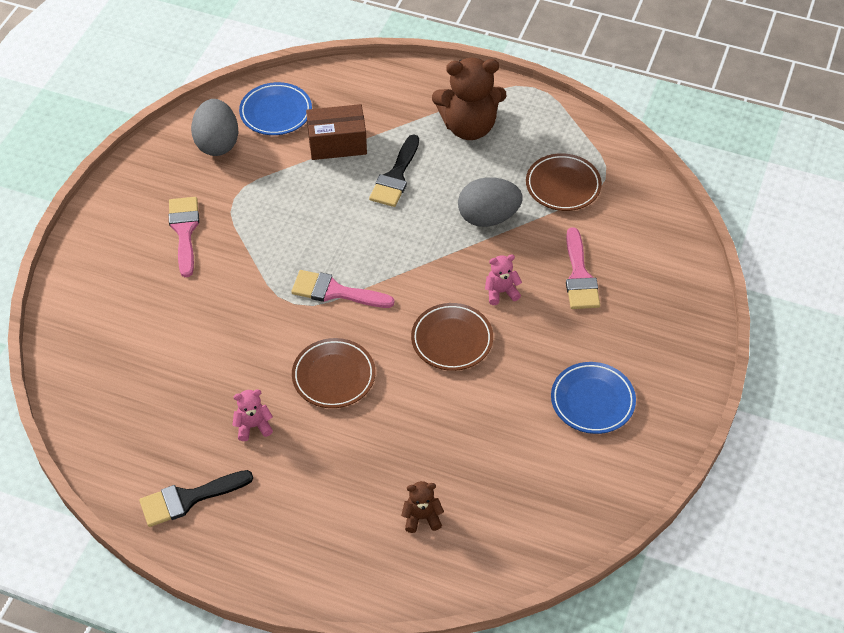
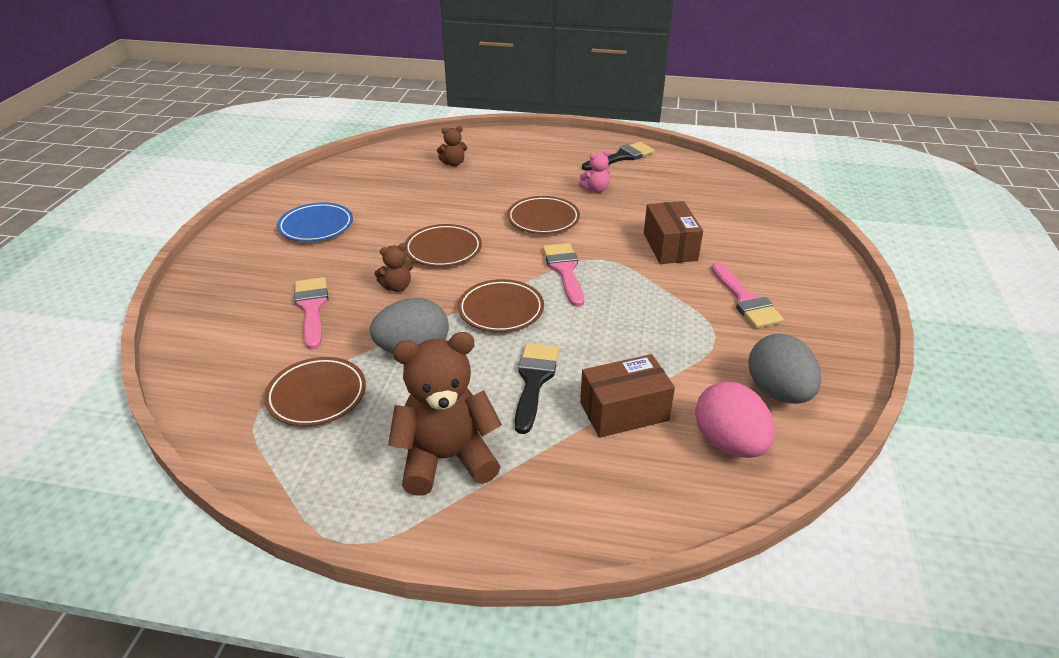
camera: 170 degrees right, 15 degrees down
blue plate [239,82,312,135] -> pink egg [695,381,775,458]
pink brush [291,270,394,308] -> pink brush turned 105 degrees counterclockwise [543,243,584,307]
pink teddy bear [485,254,522,305] -> brown teddy bear [374,243,413,292]
none -> brown plate [458,279,544,332]
none -> brown box [644,201,703,264]

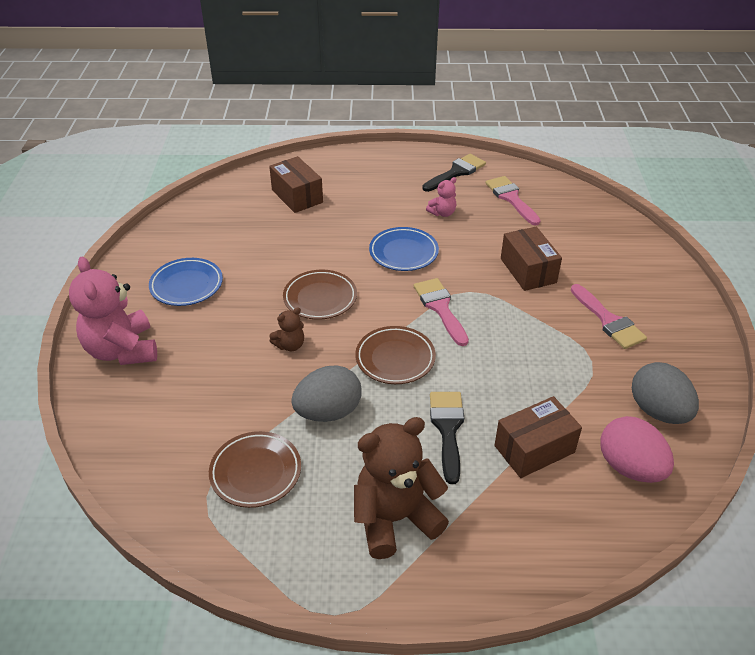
camera: 10 degrees left, 5 degrees up
pink brush [294,277,328,350] -> pink brush moved to [485,176,541,225]
brown teddy bear [437,126,467,166] -> brown box [269,156,323,213]
brown plate [507,196,580,234] -> blue plate [369,227,439,271]
none -> pink teddy bear [69,256,157,365]

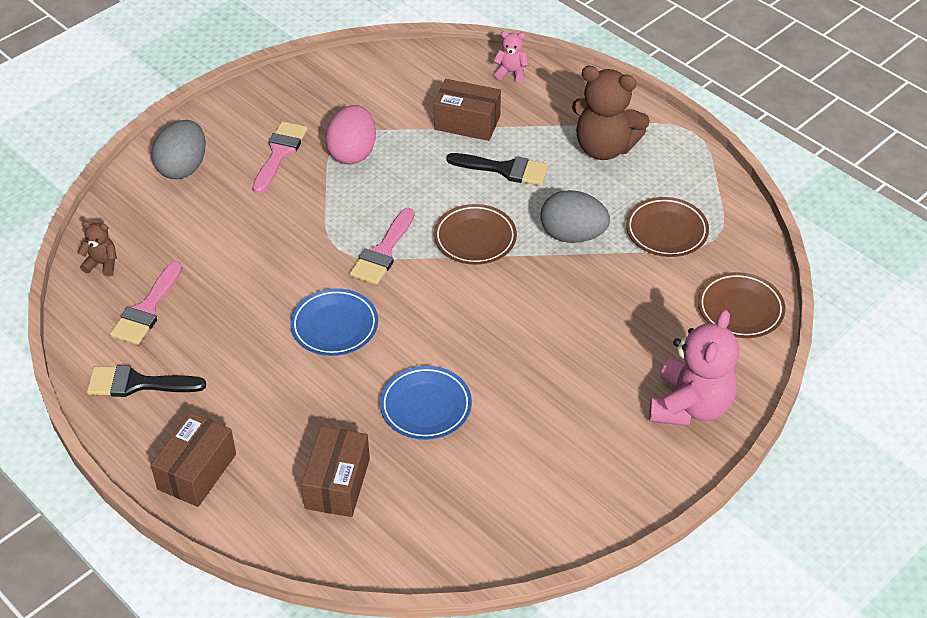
camera: 135 degrees left, 5 degrees up
blue plate [149,258,223,306] -> blue plate moved to [380,366,472,440]
brown teddy bear [269,307,304,352] -> brown teddy bear moved to [78,221,117,276]
brown plate [283,270,357,320] -> brown plate moved to [698,272,785,338]
pink teddy bear [426,177,456,217] -> pink teddy bear moved to [494,31,528,82]
black brush [430,392,464,484] -> black brush turned 120 degrees counterclockwise [446,153,548,186]
brown box [501,227,562,291] -> brown box moved to [151,412,236,507]
pink egg [600,416,674,483] -> pink egg moved to [325,105,376,164]
grey egg [632,362,699,424] -> grey egg moved to [151,120,206,179]

